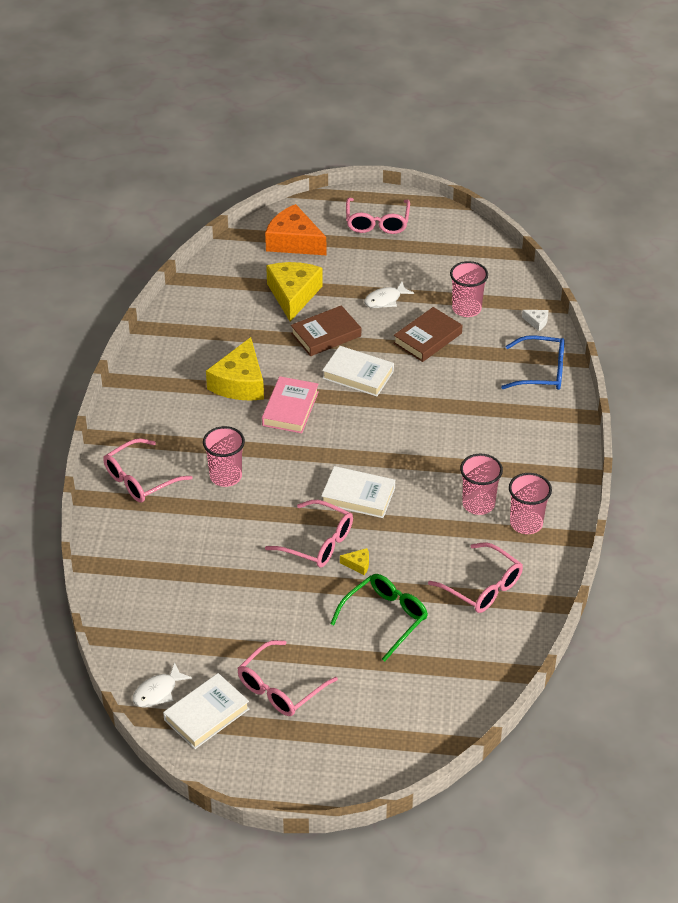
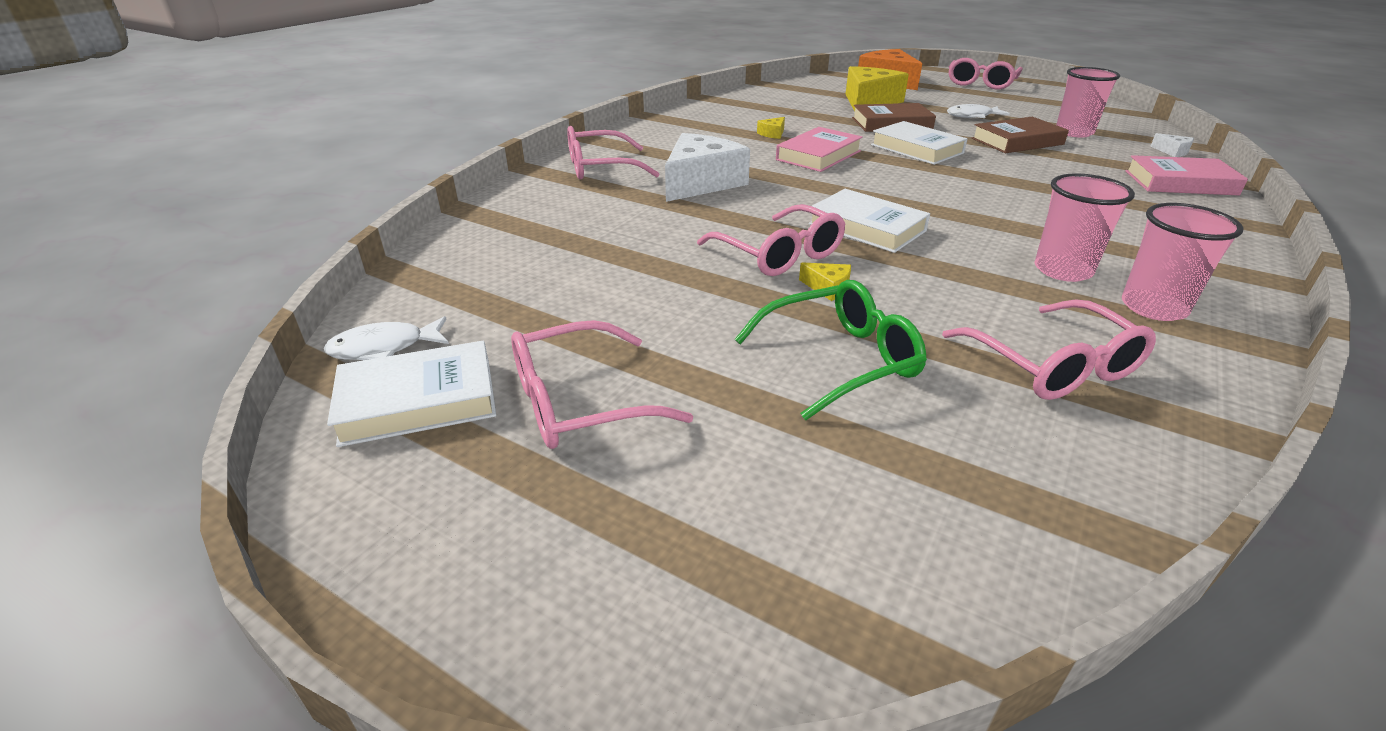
camera: 25 degrees right, 10 degrees down
pink cup [203,426,245,487] -> white cheese [665,133,750,202]
yellow cheese [206,337,264,401] -> yellow cheese [757,117,785,139], size x0.41
blue glasses [501,335,565,390] -> pink book [1125,155,1248,195]

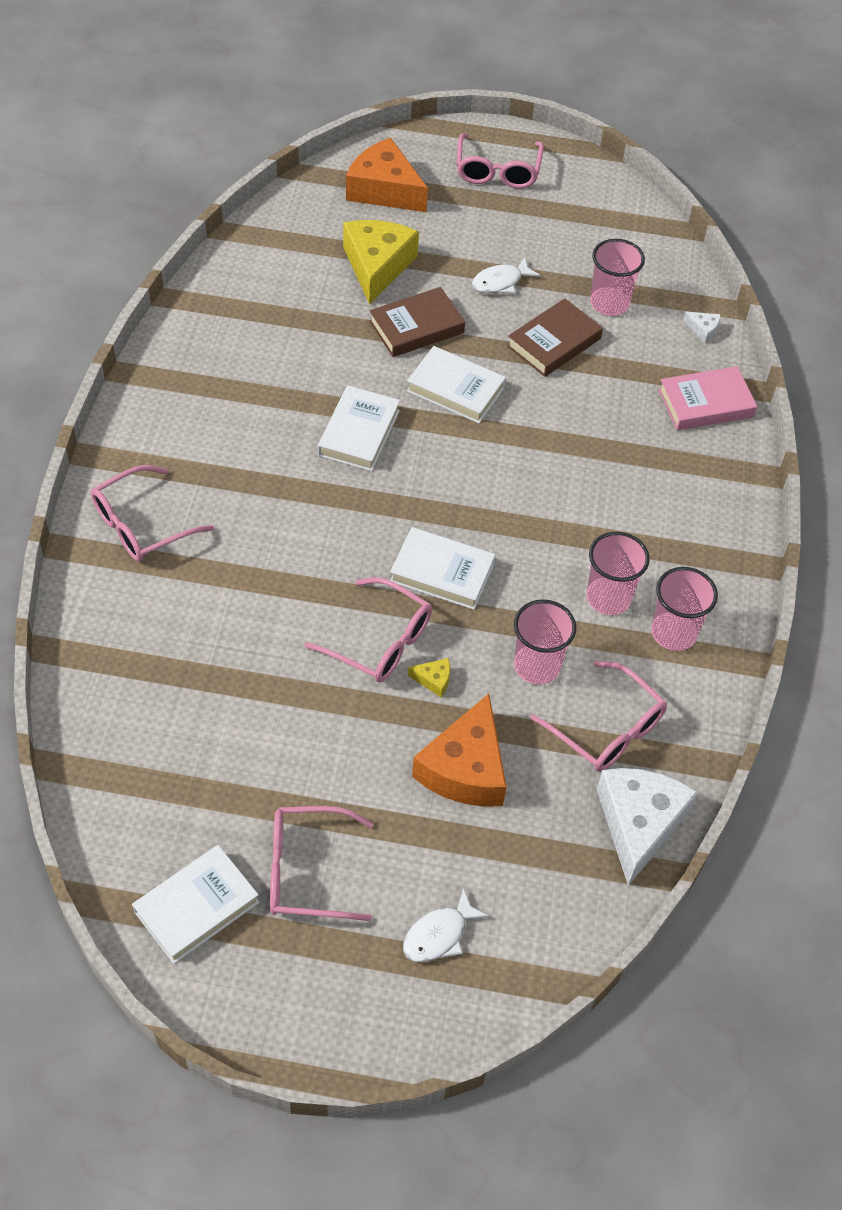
camera: 25 degrees left, 20 degrees up
white fish [324,316,449,360] -> white fish moved to [403,888,489,963]
pink glasses [511,320,694,449] -> pink glasses turned 45 degrees clockwise [270,806,374,921]
white cheese [665,133,750,202] -> white cheese moved to [596,768,698,886]
green glasses [735,280,927,420] -> orange cheese [412,694,507,807]
yellow cheese [757,117,785,139] -> none
pink book [776,127,863,172] -> white book [318,385,400,471]
none -> pink cup [514,599,576,685]

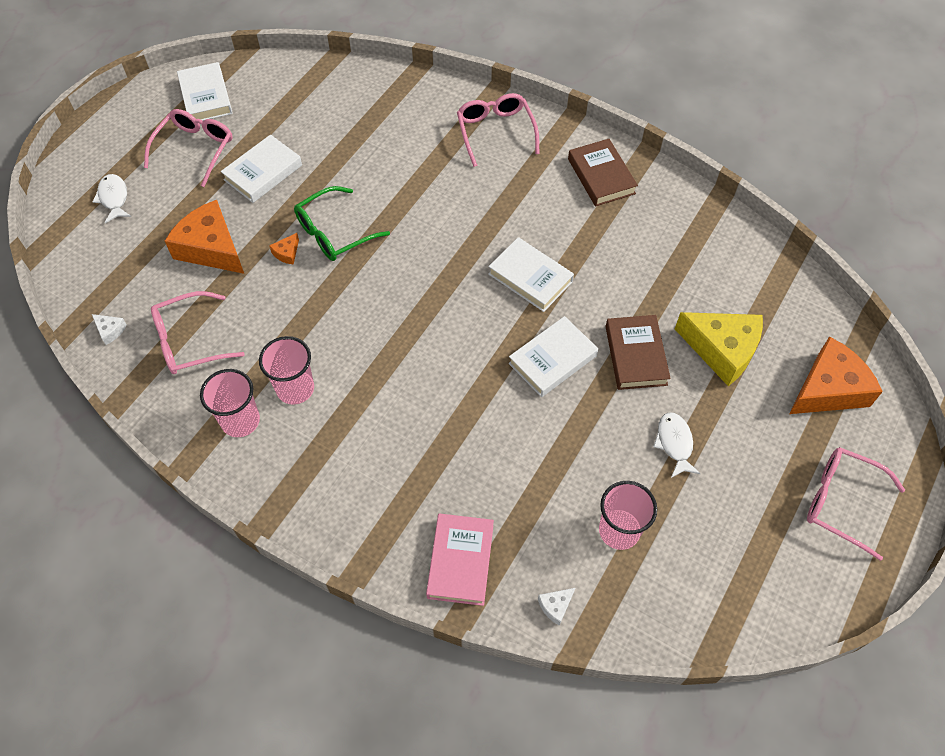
camera: 115 degrees right, 5 degrees up
pink glasses [305,577,432,682] -> green glasses [294,186,390,261]
white book [390,527,496,610] -> white book moved to [221,134,302,203]
yellow cheese [408,658,450,697] -> orange cheese [269,233,299,264]
brown book [507,298,603,377] -> brown book moved to [568,139,638,206]
pink cup [514,599,576,685] -> none
white cheese [596,768,698,886] -> white cheese [92,314,127,345], size x0.41

